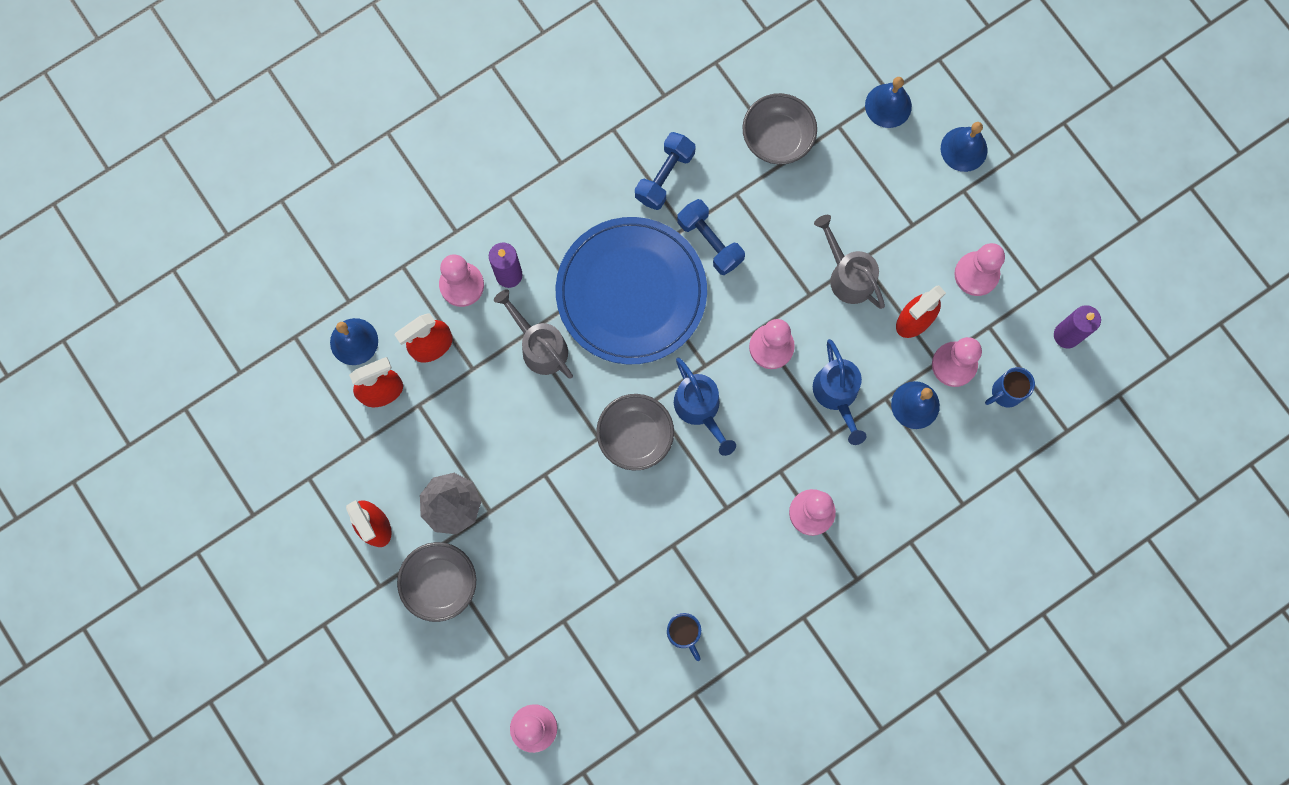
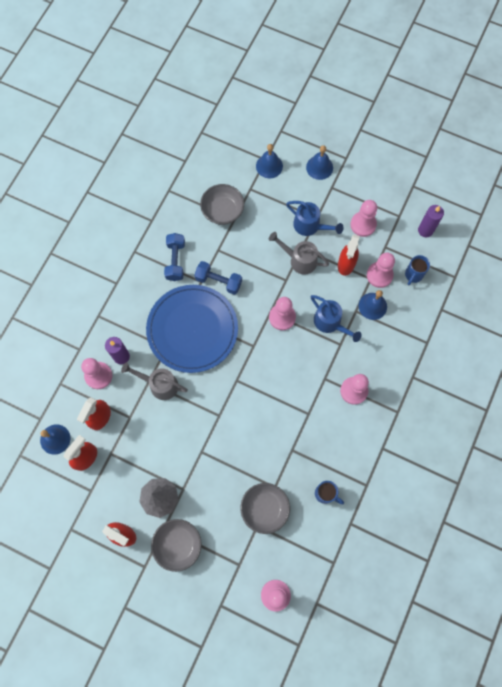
camera: 30 degrees left, 5 degrees down
grey bowl [596,394,674,471] -> grey bowl moved to [240,483,290,534]
blue watering can [674,358,736,456] -> blue watering can moved to [286,201,344,236]

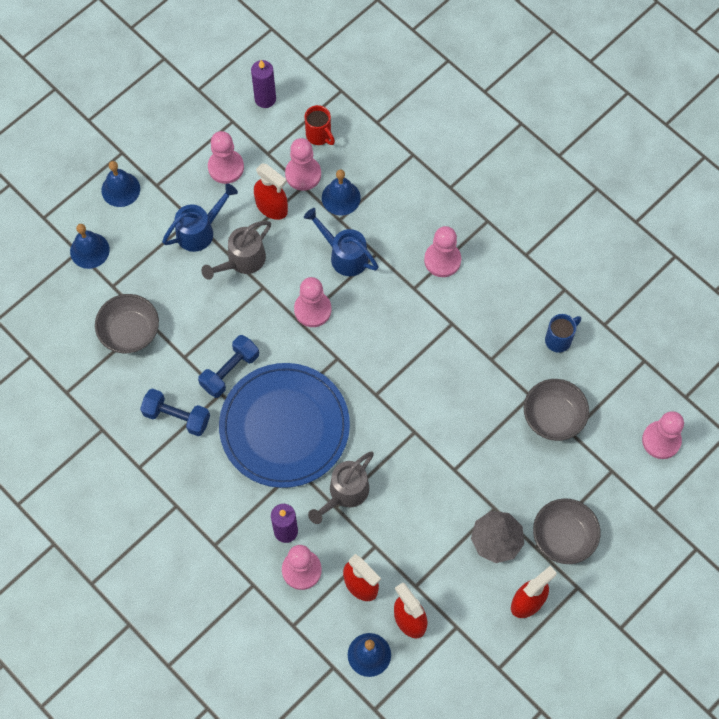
camera: 70 degrees left, 5 degrees down
blue watering can [311,295,362,342] -> blue watering can turned 120 degrees counterclockwise [304,208,379,276]
blue mug [405,255,430,285] -> red mug [305,105,335,145]

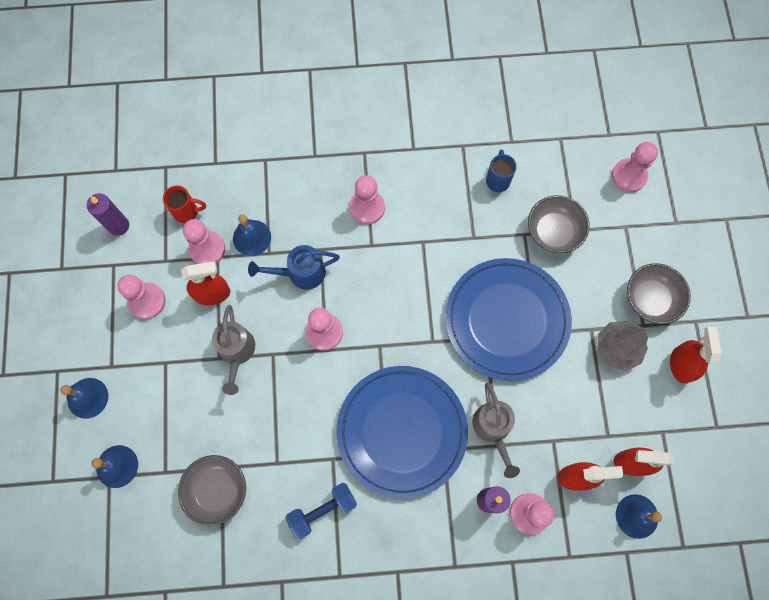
camera: 50 degrees left, 5 degrees up
blue watering can [162,183,238,252] -> none
blue dumbbell [198,335,259,398] -> none
none -> blue plate [445,258,572,381]

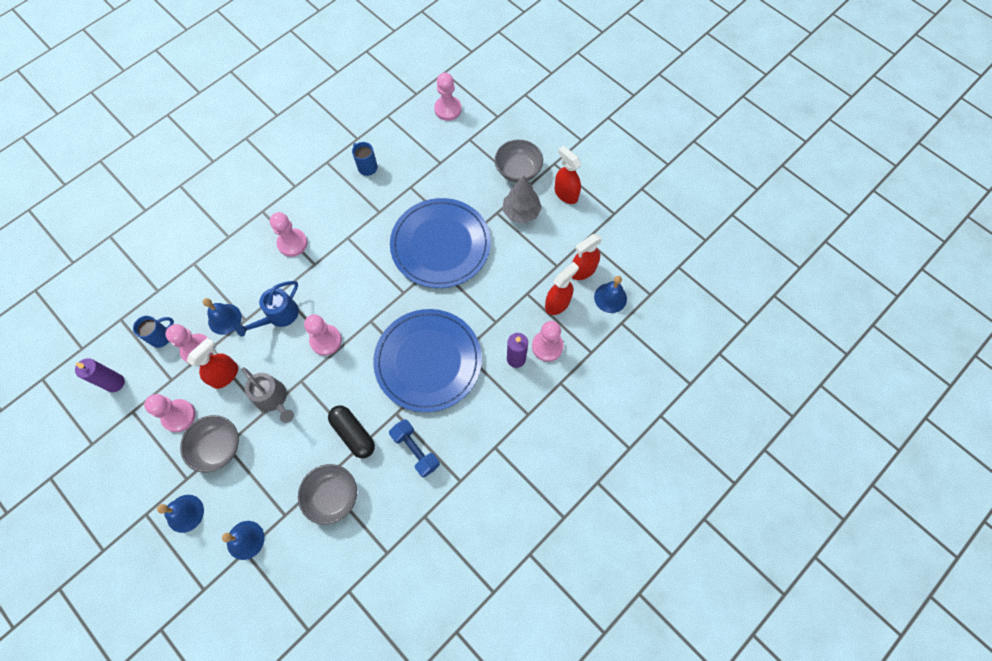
camera: 40 degrees left, 5 degrees down
red mug [163,186,206,223] -> blue mug [133,316,174,348]
blue dumbbell [285,483,357,539] -> blue dumbbell turned 60 degrees counterclockwise [389,419,440,477]
grey watering can [472,382,520,478] -> none
grey bowl [528,195,590,253] -> grey bowl moved to [180,415,239,473]
none -> black capsule [328,405,375,458]

